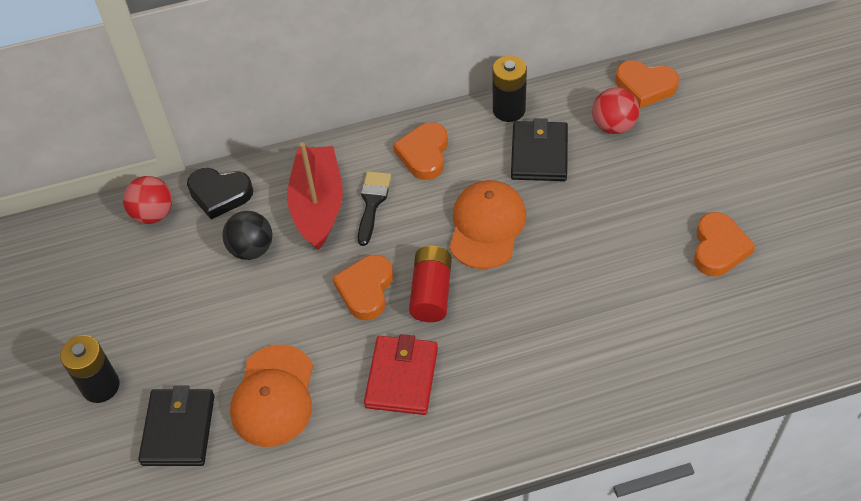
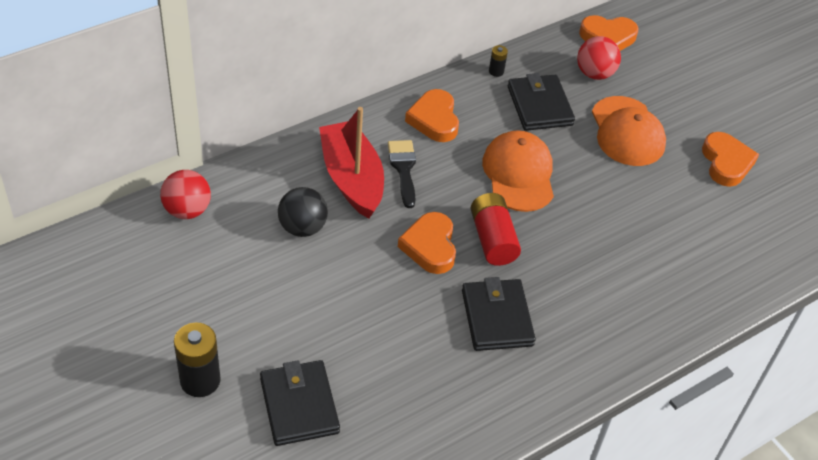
camera: 25 degrees left, 5 degrees down
black heart [187,168,253,219] -> none
orange cap [230,344,313,447] -> orange cap moved to [592,96,666,166]
red wallet [364,334,438,415] -> black wallet [462,277,536,351]
black battery [493,56,527,122] -> black battery [489,45,508,77], size x0.49

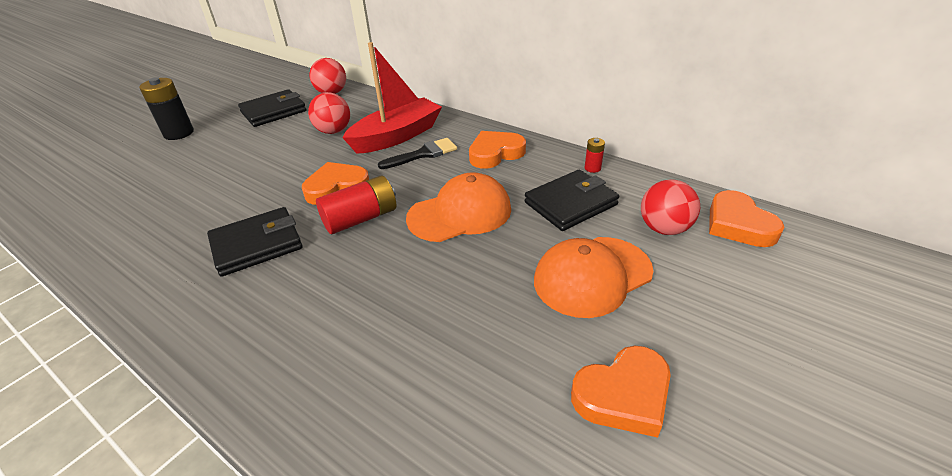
camera: 75 degrees right, 10 degrees down
black wallet [260,360,340,446] -> black wallet moved to [238,89,306,127]
black ball [278,187,328,237] -> red ball [308,92,350,134]
black battery [489,45,508,77] -> red battery [585,138,605,173]

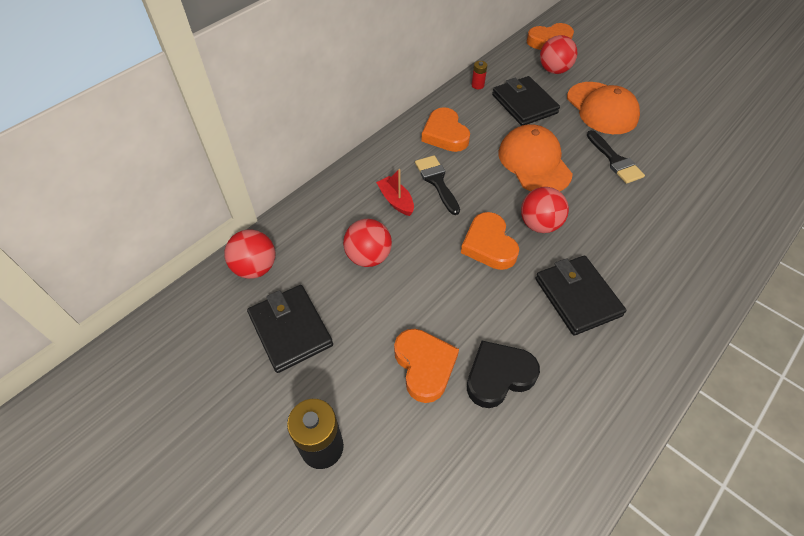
camera: 85 degrees left, 15 degrees up
red battery [316,175,396,234] -> red ball [521,187,569,233]
red boat [342,42,442,154] -> red boat [376,169,414,216], size x0.48
orange heart [571,346,671,438] -> orange heart moved to [394,329,459,403]
none -> black heart [467,341,540,408]
none -> black brush [587,130,645,184]

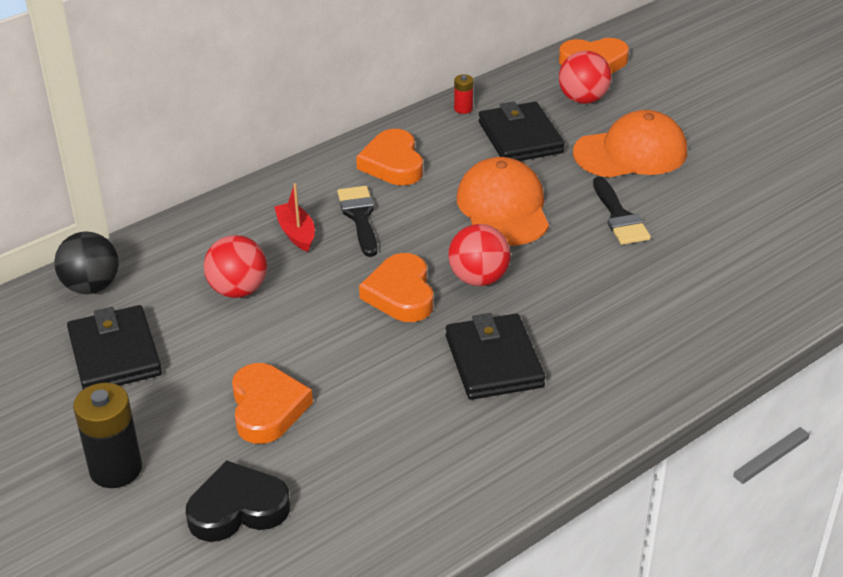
camera: 10 degrees right, 15 degrees down
red ball [224,230,275,279] -> black ball [54,232,119,294]
black heart [467,341,540,408] -> black heart moved to [186,460,290,542]
orange cap [567,82,640,134] -> orange cap turned 90 degrees counterclockwise [573,110,687,178]

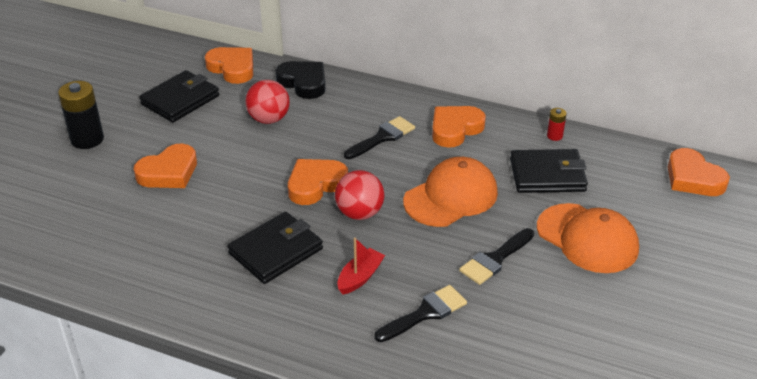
camera: 60 degrees right, 0 degrees up
black ball [54,232,119,294] -> orange heart [205,47,253,84]
black heart [186,460,290,542] -> black heart moved to [275,61,326,99]
red boat [274,183,315,252] -> red boat moved to [337,238,385,295]
black wallet [479,101,565,161] -> black wallet turned 45 degrees clockwise [510,149,588,193]
red ball [559,51,612,104] -> none
none -> black brush [374,285,467,342]

